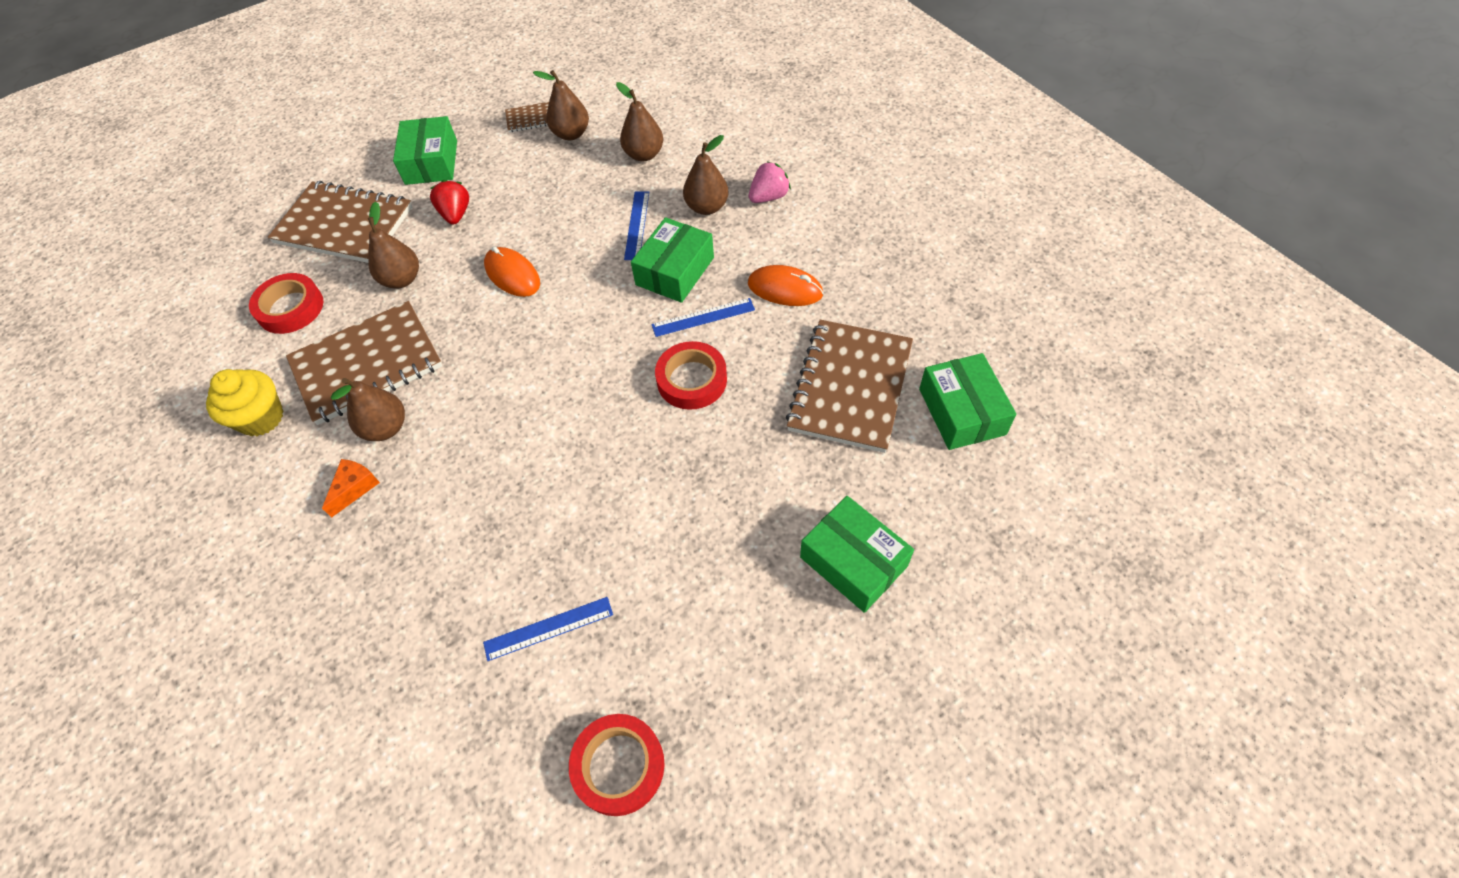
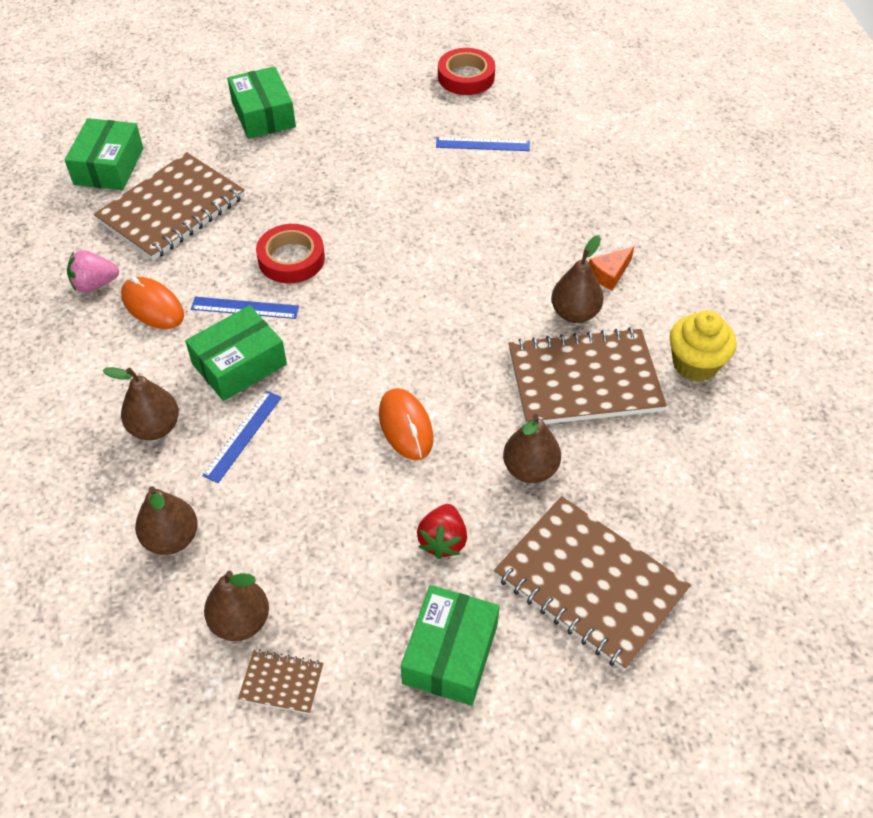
camera: 160 degrees left, 5 degrees down
red tape [249,273,323,334] -> none
pink strawberry [749,162,791,203] -> pink strawberry moved to [67,250,119,292]

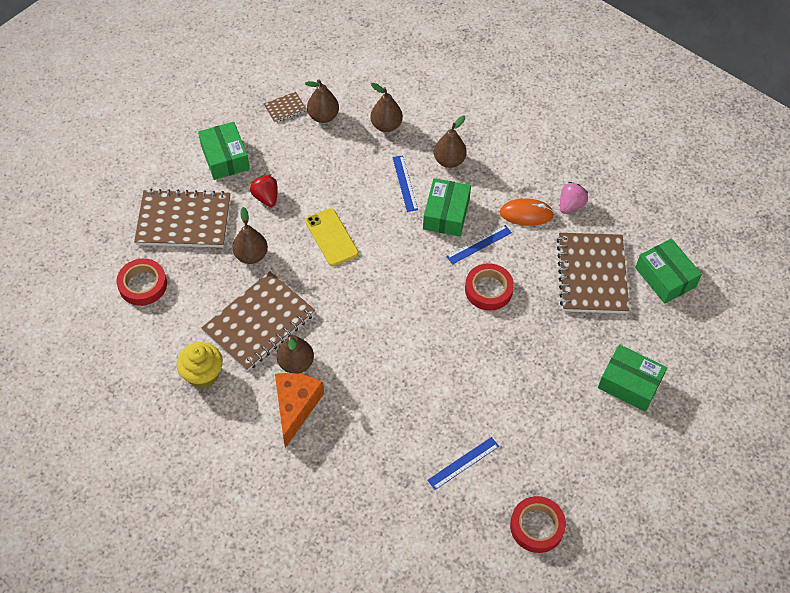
camera: 140 degrees right, 5 degrees up
orange mouse [379,388,433,460] -> yellow phone [305,208,359,266]
orange cheese [589,247,634,291] -> orange cheese [275,373,324,448], size x1.87
none -> red tape [117,259,167,306]

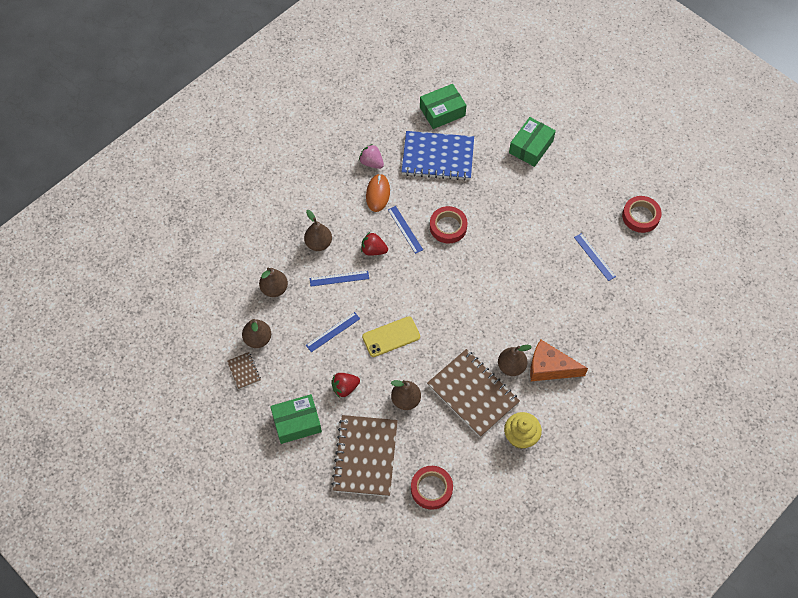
camera: 85 degrees left, 5 degrees up
green box [423,178,471,237] -> red strawberry [361,232,388,256]
brown notebook [557,233,630,314] -> blue notebook [401,131,474,181]
none -> blue ruler [306,312,360,352]

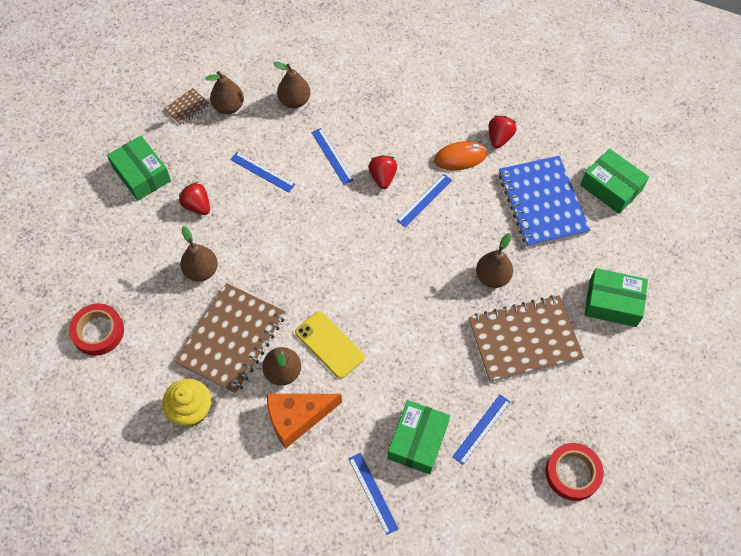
camera: 70 degrees right, 0 degrees up
brown pear [304,210,332,251] -> brown pear moved to [476,233,513,288]
brown notebook [331,415,398,497] -> brown notebook moved to [468,295,584,382]
pink strawberry [359,144,384,169] -> red strawberry [488,115,517,148]
yellow phone [362,316,420,357] -> yellow phone moved to [295,311,365,379]
red tape [430,206,468,243] -> none
orange cheese [530,339,588,381] -> orange cheese turned 105 degrees counterclockwise [267,394,342,449]
none -> blue ruler [349,453,399,535]
none -> green box [388,400,450,475]

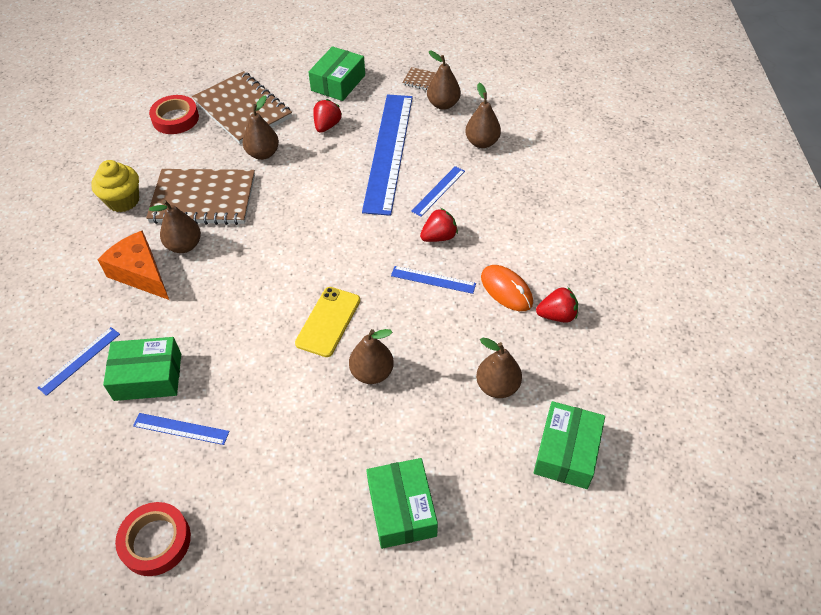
camera: 65 degrees right, 10 degrees down
blue ruler [230,152,295,193] -> blue ruler [362,94,413,216], size x2.34
yellow phone [295,311,365,379] -> yellow phone moved to [295,287,360,357]
brown notebook [468,295,584,382] -> brown notebook moved to [192,71,292,144]
blue notebook [498,156,590,247] -> brown pear [476,338,522,398]

